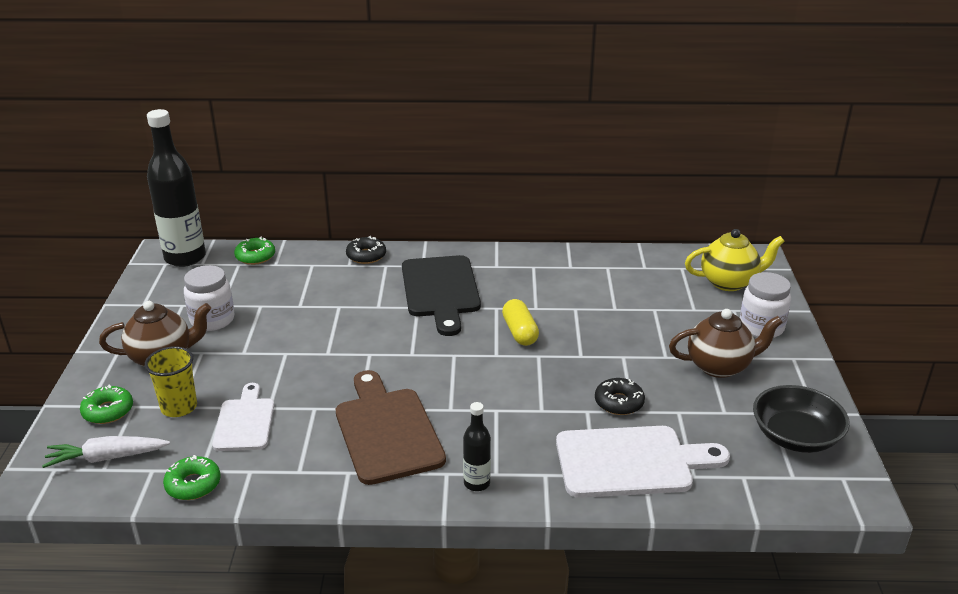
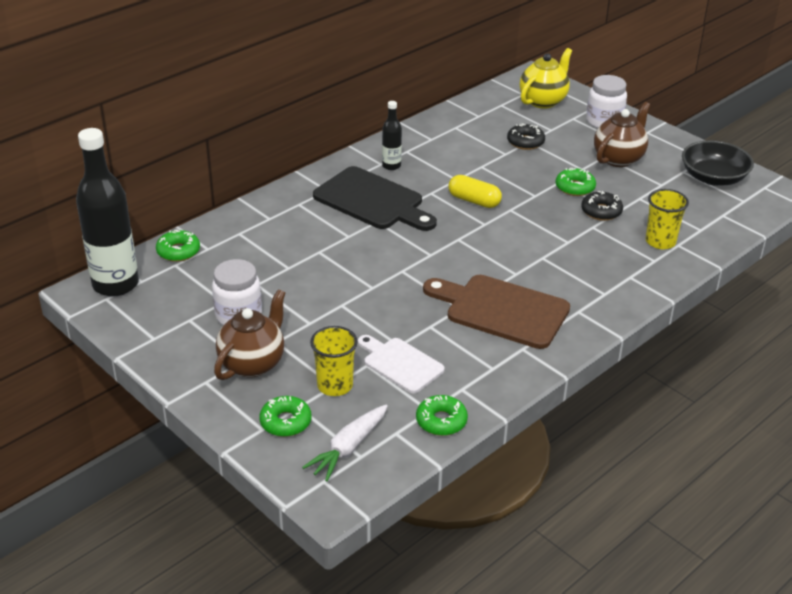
camera: 45 degrees left, 5 degrees up
black donut [346,236,386,264] -> black donut moved to [507,124,545,150]
black bottle [463,402,491,491] -> black bottle moved to [382,101,402,170]
white cutting board [556,426,730,498] -> yellow cup [646,189,689,249]
none -> green donut [556,168,596,196]

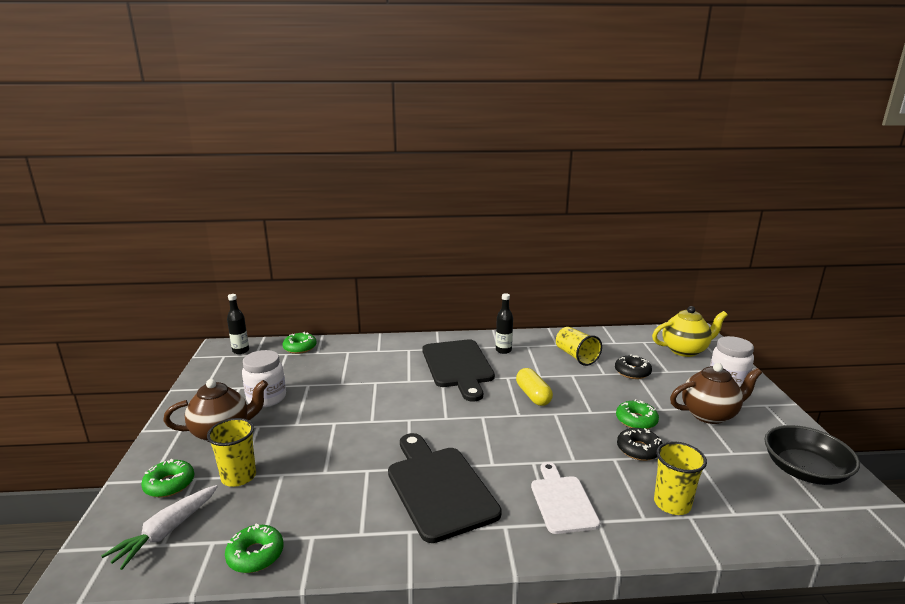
camera: 40 degrees right, 15 degrees down
black bottle [76,128,139,297] -> black bottle [227,294,249,354], size x0.47
white carrot [302,405,388,481] -> white carrot turned 45 degrees counterclockwise [101,485,218,570]
white cutting board [358,335,445,393] -> white cutting board moved to [531,462,600,534]
brown cutting board [423,275,570,349] -> black cutting board [388,433,502,543]
none -> yellow cup [556,327,602,366]

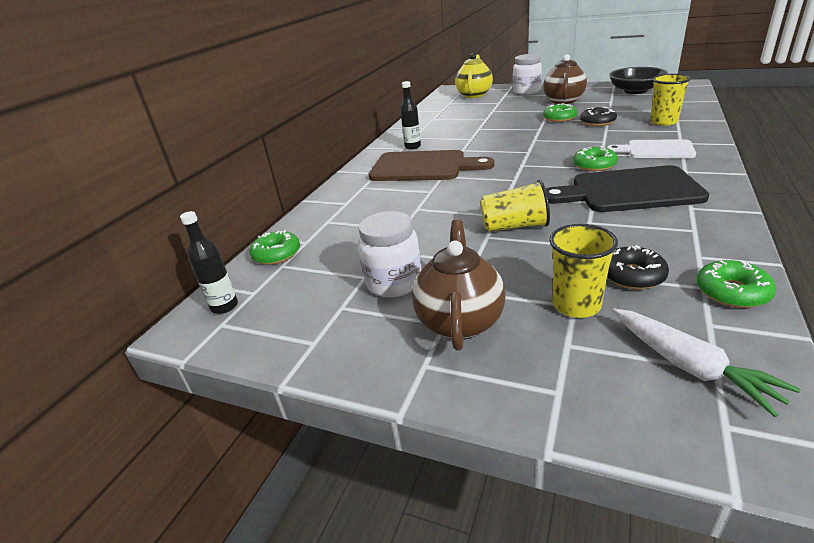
camera: 60 degrees left, 10 degrees up
green donut [141,458,194,497] -> green donut moved to [573,146,618,171]
black cutting board [422,339,495,402] -> brown cutting board [369,150,494,181]
yellow capsule [516,368,553,406] -> none
yellow cup [556,327,602,366] -> yellow cup moved to [480,180,550,232]
black donut [615,354,652,379] -> black donut moved to [607,245,669,290]

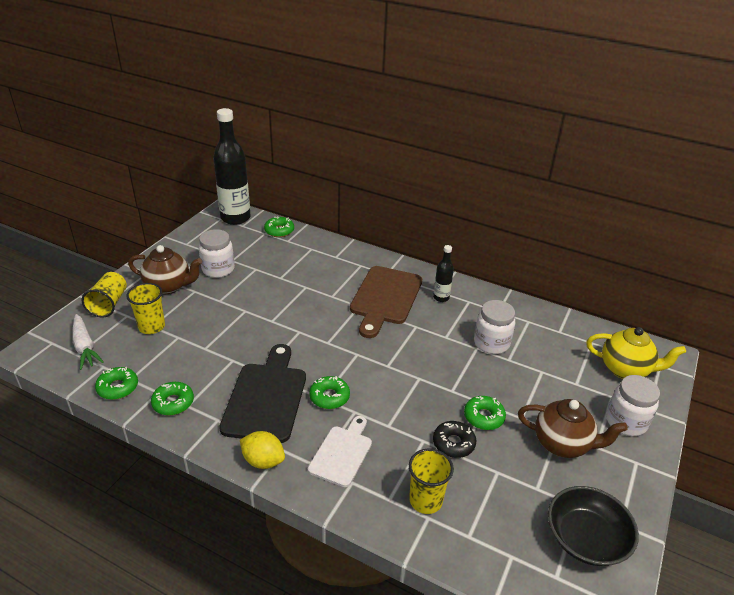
camera: 90 degrees right, 5 degrees up
black bottle [180,211,238,314] -> black bottle [213,108,250,225], size x2.11
yellow cup [480,180,550,232] -> yellow cup moved to [82,272,127,318]
black donut [607,245,669,290] -> none
white carrot [613,309,801,417] -> white carrot turned 90 degrees counterclockwise [73,314,104,370]
none -> green donut [151,382,194,415]
none -> yellow lemon [240,431,285,469]
none -> white jar [474,300,515,354]

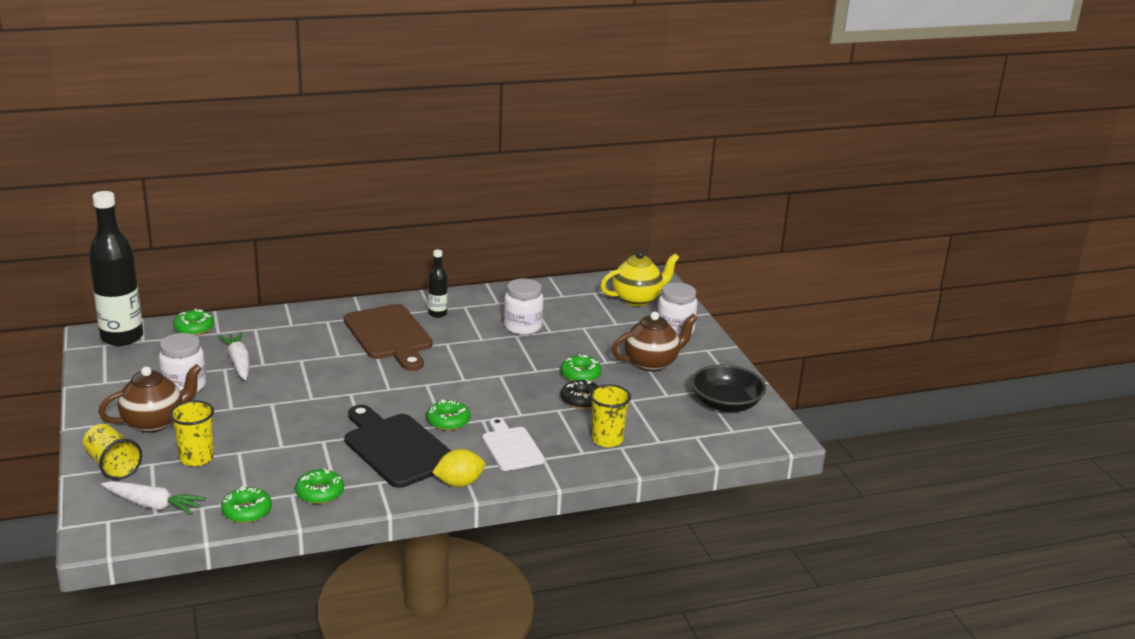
camera: 45 degrees left, 10 degrees down
none -> white carrot [218,332,250,380]

